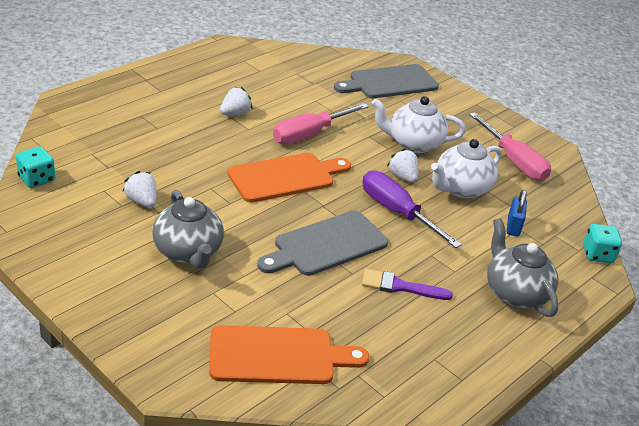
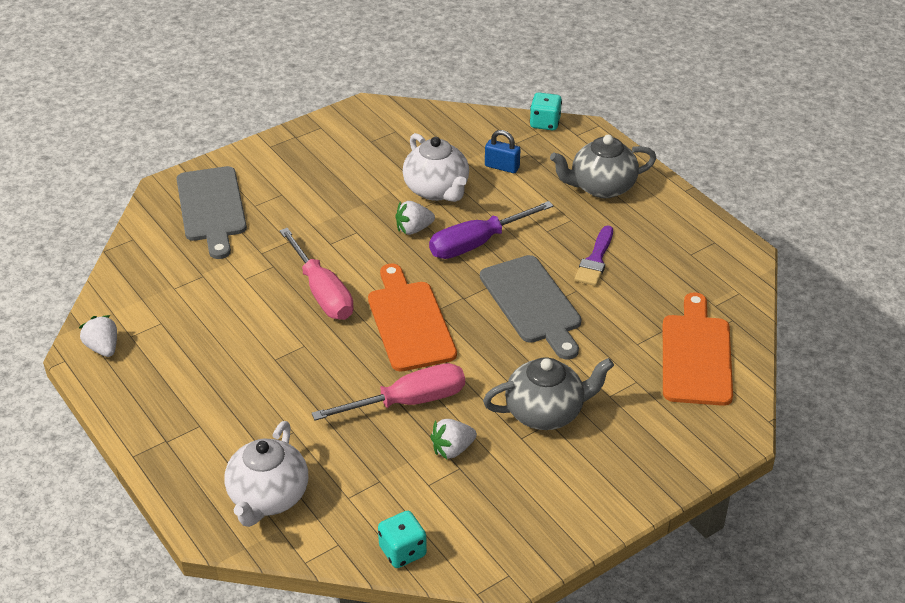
camera: 75 degrees left, 5 degrees up
white strawberry [220,87,252,115] -> white strawberry moved to [79,315,117,357]
white teapot [371,96,466,153] -> white teapot moved to [224,421,308,527]
pink screwdriver [469,112,551,181] -> pink screwdriver moved to [312,363,465,421]

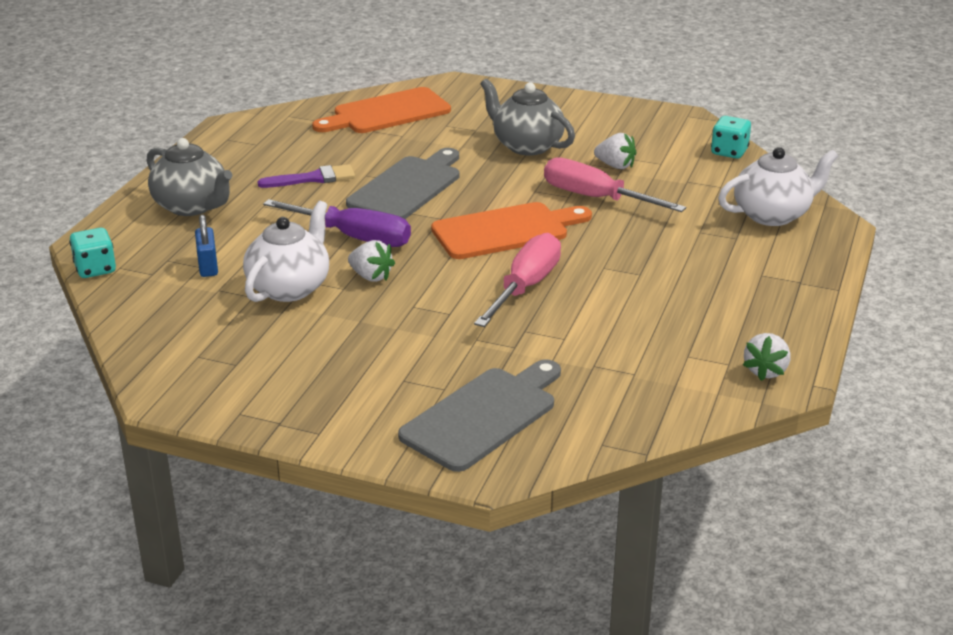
camera: 125 degrees left, 10 degrees down
orange cutting board [368,264,457,372] -> orange cutting board turned 150 degrees counterclockwise [431,202,592,259]

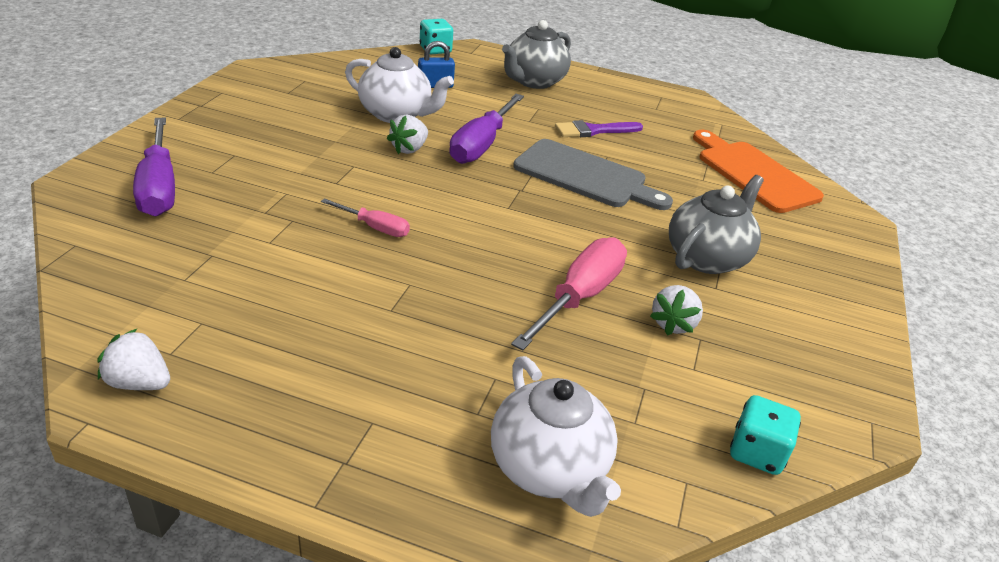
camera: 85 degrees right, 5 degrees up
purple brush [257,164,355,188] -> purple brush turned 90 degrees clockwise [555,120,643,137]
grey cutting board [398,359,561,472] -> purple screwdriver [133,117,175,216]
orange cutting board [431,202,592,259] -> none
pink screwdriver [474,233,561,327] -> pink screwdriver [321,198,410,237], size x0.55

